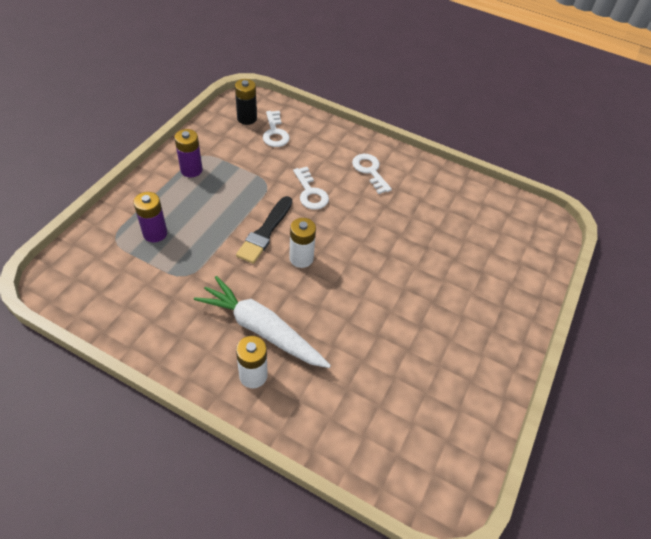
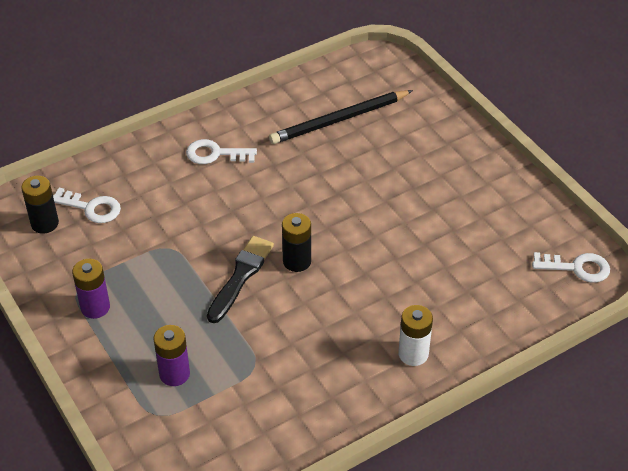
camera: 55 degrees left, 5 degrees down
white carrot [194,276,331,368] -> none
black brush [236,196,292,264] -> black brush turned 120 degrees counterclockwise [207,236,274,323]
white battery [289,218,316,268] -> black battery [282,213,311,272]
white key [293,167,329,210] -> white key moved to [532,252,610,283]
none -> black pencil [269,90,413,144]

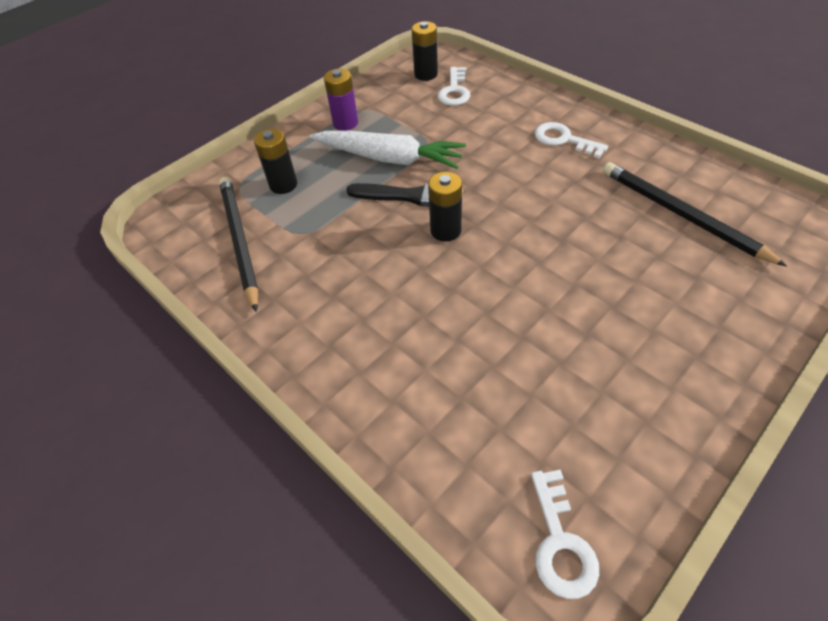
camera: 80 degrees right, 5 degrees up
purple battery [153,325,190,386] -> black battery [254,129,297,194]
white key [186,139,257,164] -> white key turned 45 degrees counterclockwise [535,122,608,158]
white battery [398,305,433,366] -> none
none -> black pencil [219,177,259,312]
none -> white carrot [309,131,466,169]

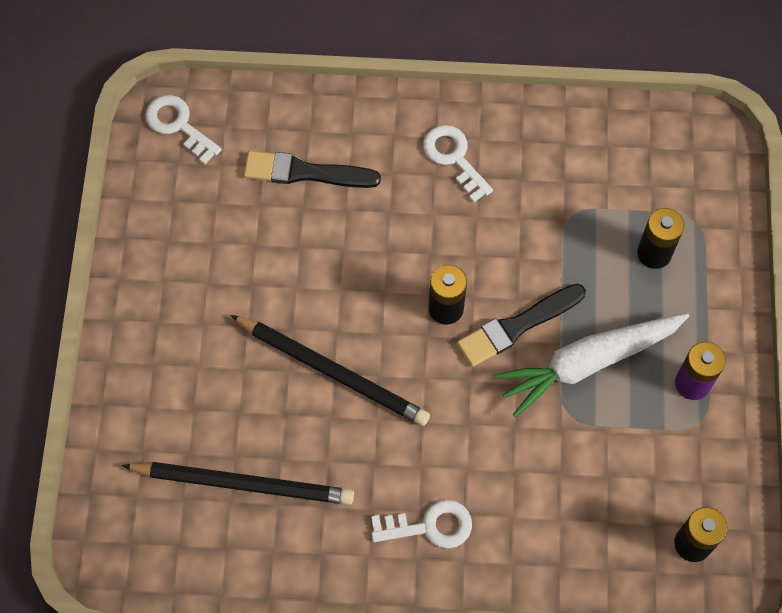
camera: 135 degrees right, 15 degrees up
black pencil [219,177,259,312] -> black pencil moved to [230,315,430,426]
white key [438,67,470,106] -> white key moved to [423,125,493,202]
none -> black brush [244,151,381,188]

